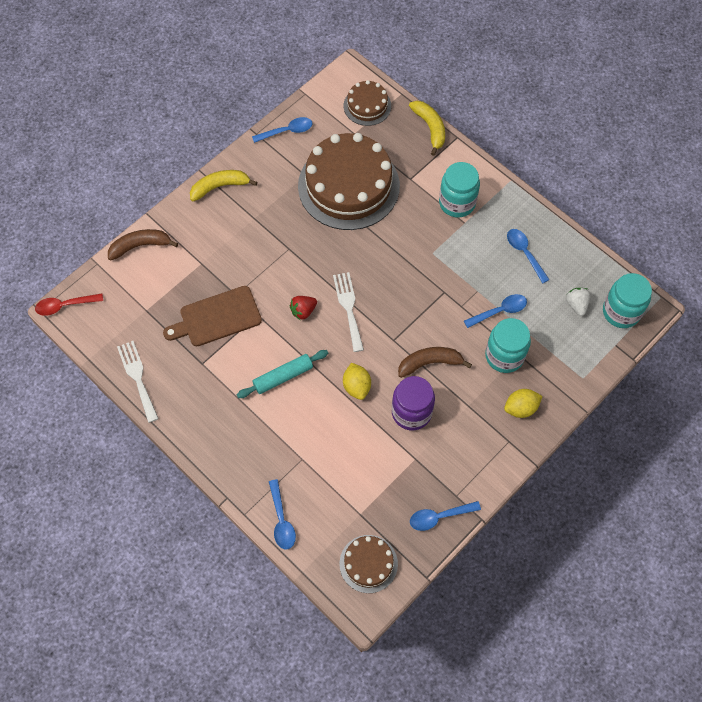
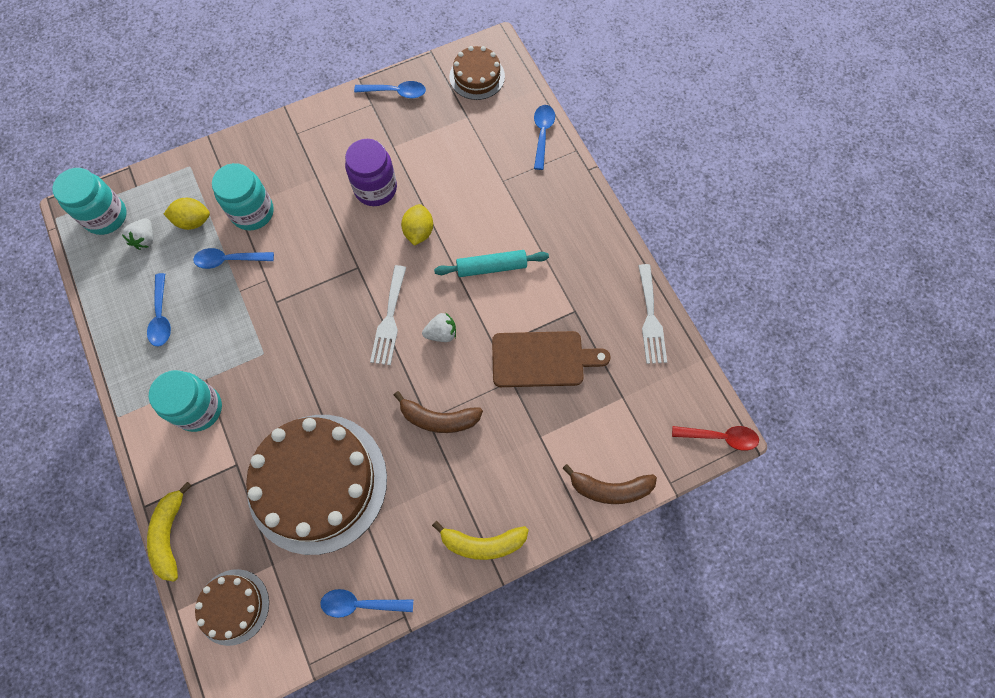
camera: 160 degrees left, 5 degrees up
red strawberry [290,296,317,320] -> white strawberry [422,313,456,342]
brown banana [398,347,472,378] -> brown banana moved to [394,391,483,433]
yellow lemon [504,389,543,418] -> yellow lemon moved to [164,198,210,230]

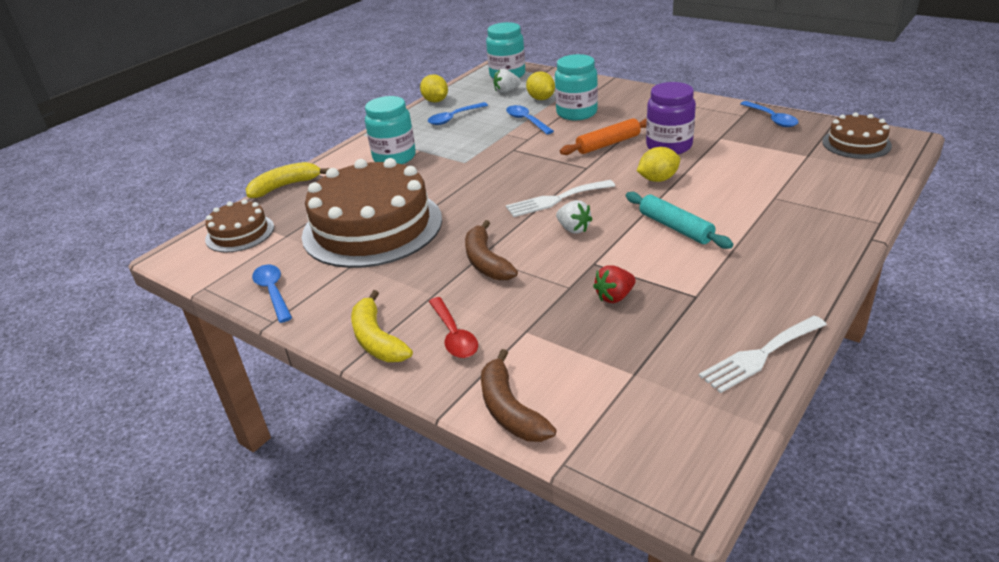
camera: 65 degrees right, 35 degrees down
brown cutting board [492,331,611,387] -> red strawberry [593,265,636,303]
blue spoon [534,105,555,170] -> none
red spoon [672,426,759,451] -> red spoon moved to [429,297,478,358]
none -> yellow lemon [420,74,448,102]
none -> orange rolling pin [560,118,647,155]

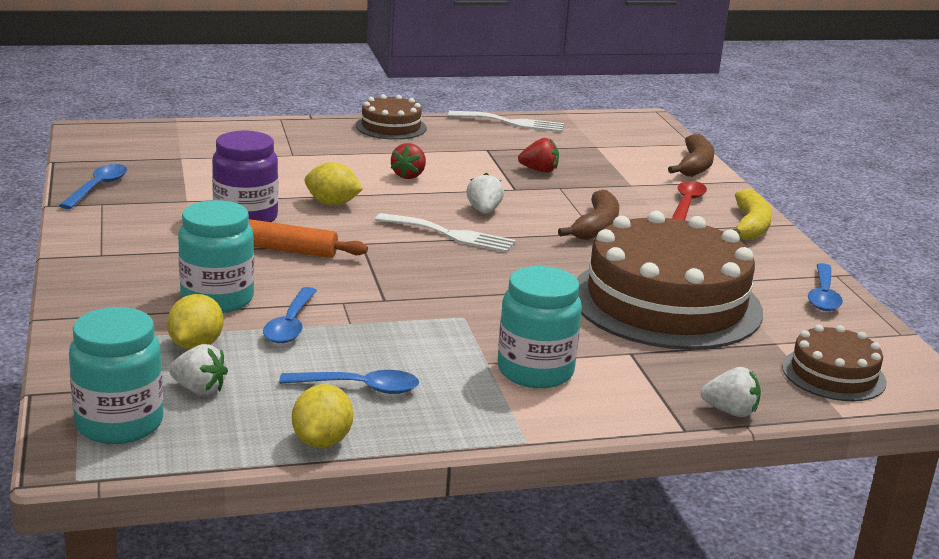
camera: 145 degrees left, 10 degrees down
yellow banana [246,162,329,198] -> white strawberry [701,367,761,417]
turquoise rolling pin [626,192,733,249] -> red strawberry [391,143,426,179]
brown cake [822,112,892,159] -> brown cake moved to [356,94,427,140]

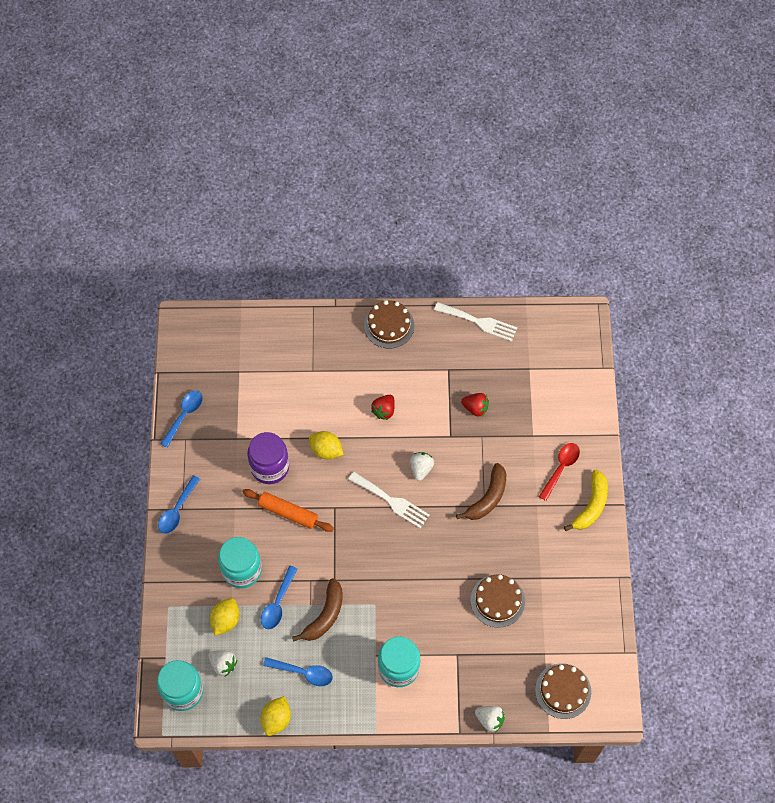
camera: 15 degrees right, 40 degrees up
brown cake [577,211,763,350] -> brown cake [471,574,525,628], size x0.49
brown banana [668,134,714,177] -> brown banana moved to [292,578,342,642]
blue spoon [808,263,843,311] -> blue spoon moved to [158,475,200,534]

